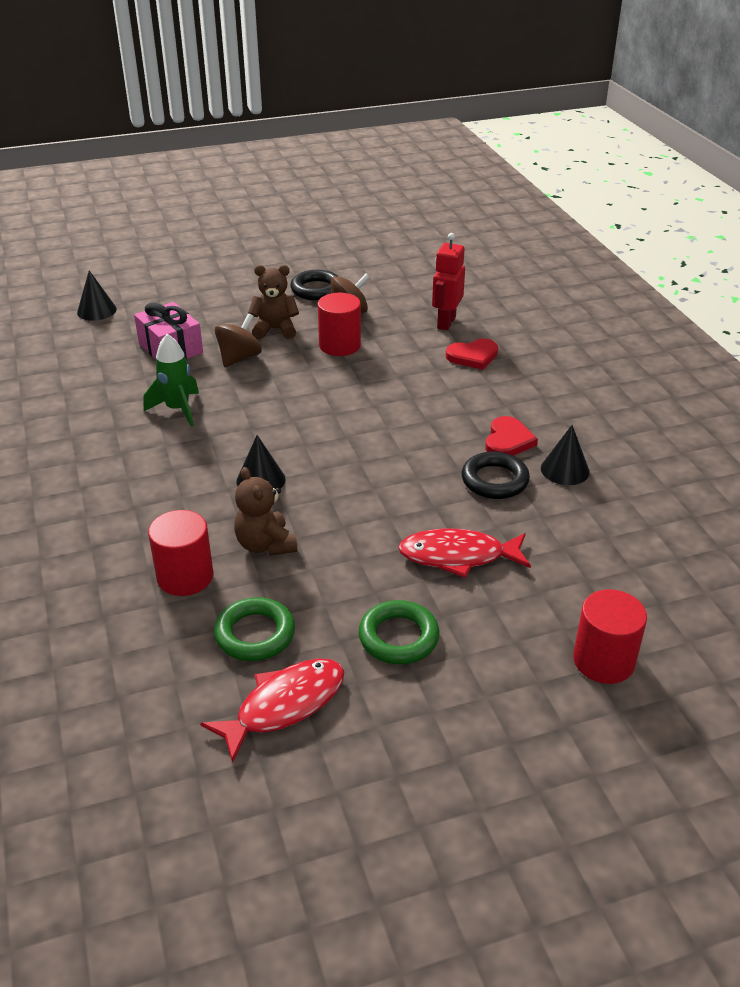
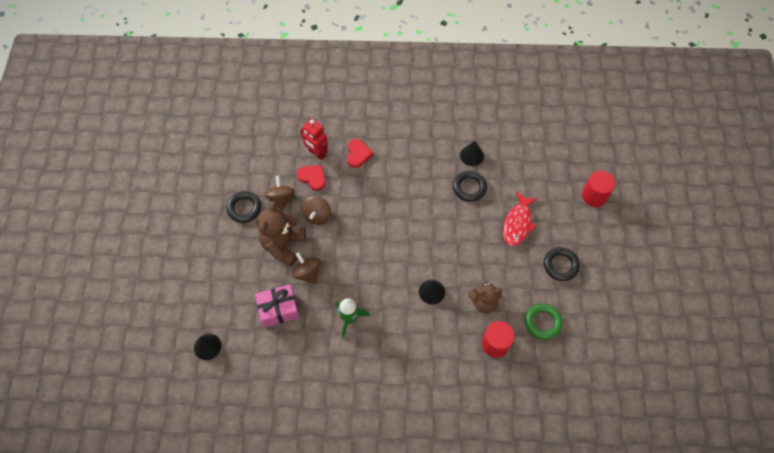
camera: 70 degrees left, 25 degrees up
red fish [200,658,344,763] -> none
brown teddy bear [248,265,299,339] -> brown teddy bear [257,201,306,267], size x1.52
red cylinder [318,293,361,356] -> brown spinning top [301,196,331,225]
green ring [358,600,439,665] -> black ring [544,247,580,281]
red heart [485,416,538,456] -> red heart moved to [297,165,326,191]

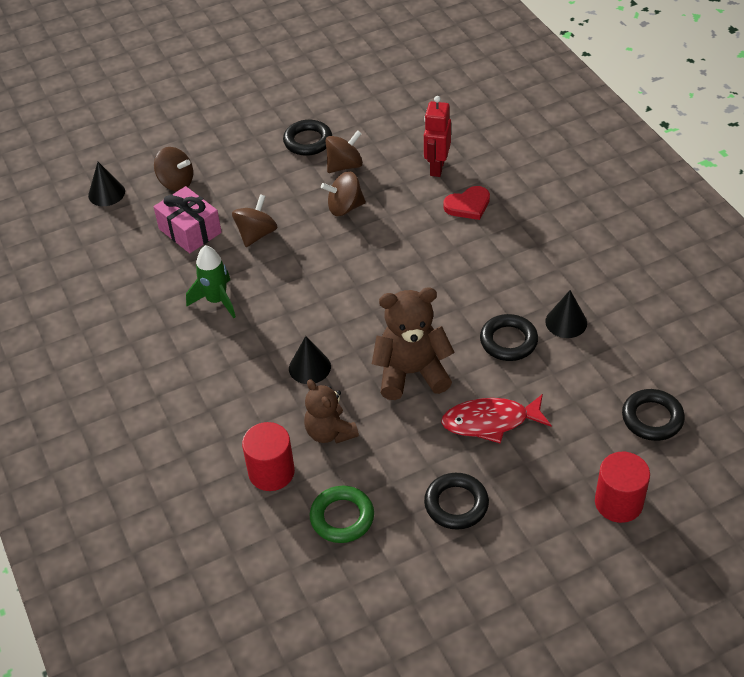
camera: 65 degrees right, 15 degrees down
brown teddy bear [257,201,306,267] -> brown teddy bear moved to [372,287,454,400]
red heart [297,165,326,191] -> none
none -> brown spinning top [154,147,193,191]
none -> black ring [622,389,685,441]

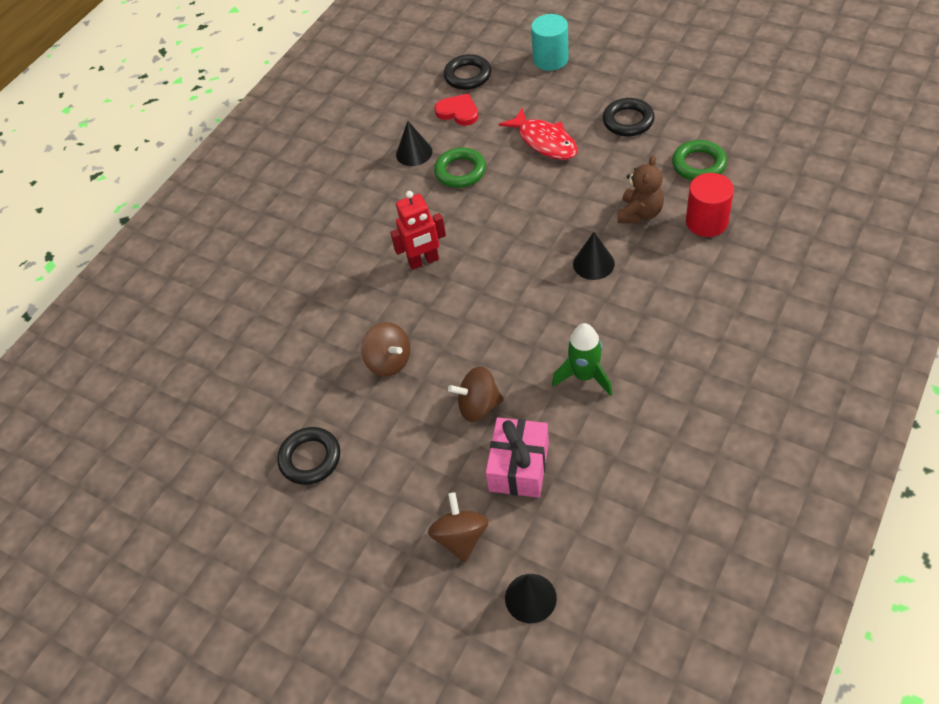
camera: 120 degrees left, 5 degrees up
brown spinning top [326,130,363,173] -> none
brown teddy bear [372,287,454,400] -> none
red robot [424,96,451,177] -> red robot moved to [390,191,446,270]
red heart [443,186,490,220] -> red heart moved to [435,94,478,126]
black ring [480,314,538,361] -> green ring [434,147,486,188]
red cylinder [595,452,650,523] -> turquoise cylinder [531,14,569,71]

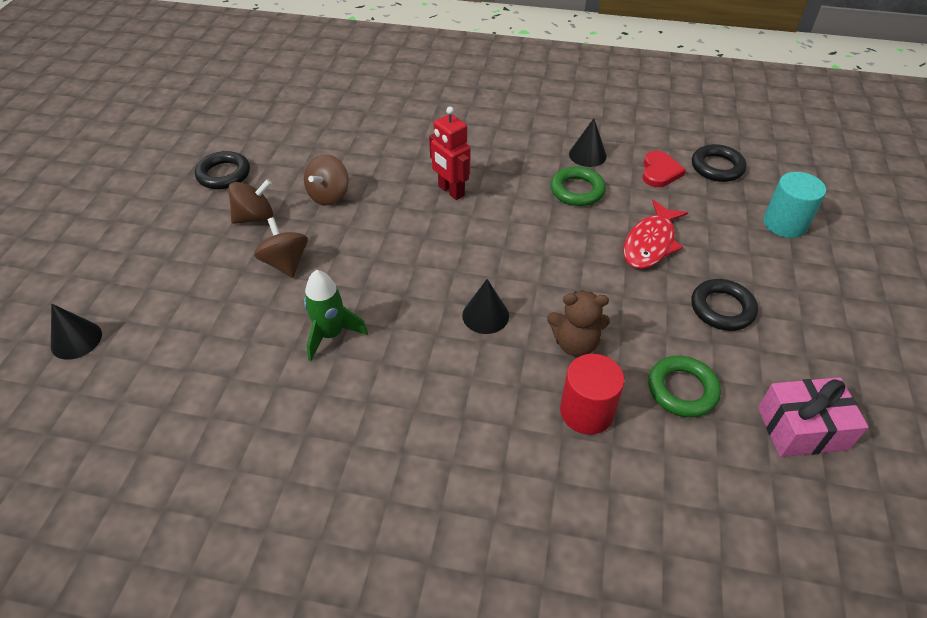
camera: 65 degrees right, 5 degrees down
brown spinning top [428,492,489,562] -> brown spinning top moved to [228,179,273,224]
pink gift [485,417,549,498] -> pink gift moved to [758,377,868,457]

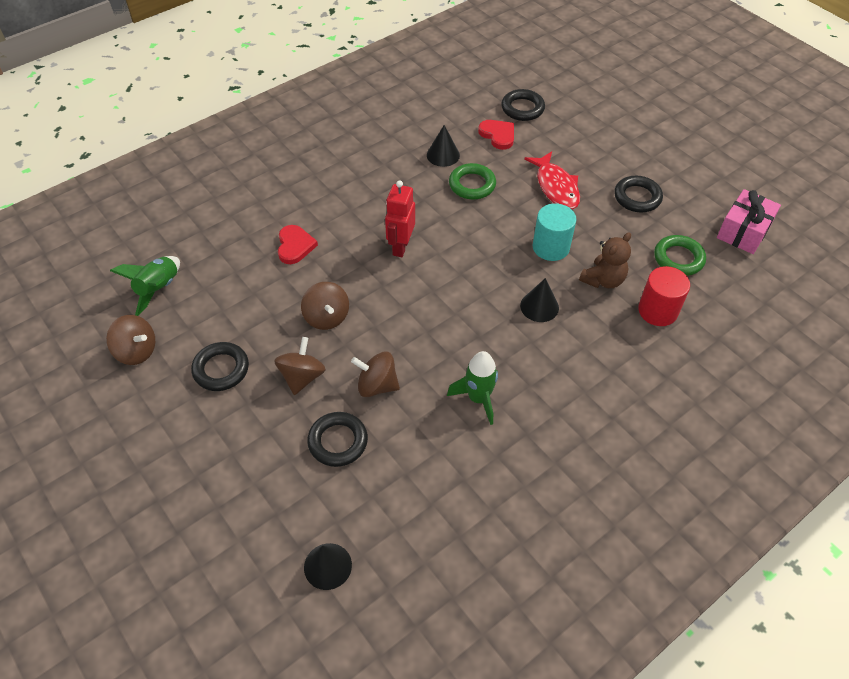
camera: 50 degrees left, 5 degrees up
red robot [429,107,470,200] -> red robot turned 105 degrees clockwise [385,180,415,257]
turquoise cylinder [763,172,826,238] -> turquoise cylinder moved to [533,203,576,261]
none -> brown spinning top [106,315,155,365]
none -> green rocket [110,256,180,316]
none -> red heart [278,225,318,264]
none -> black ring [307,412,368,467]

